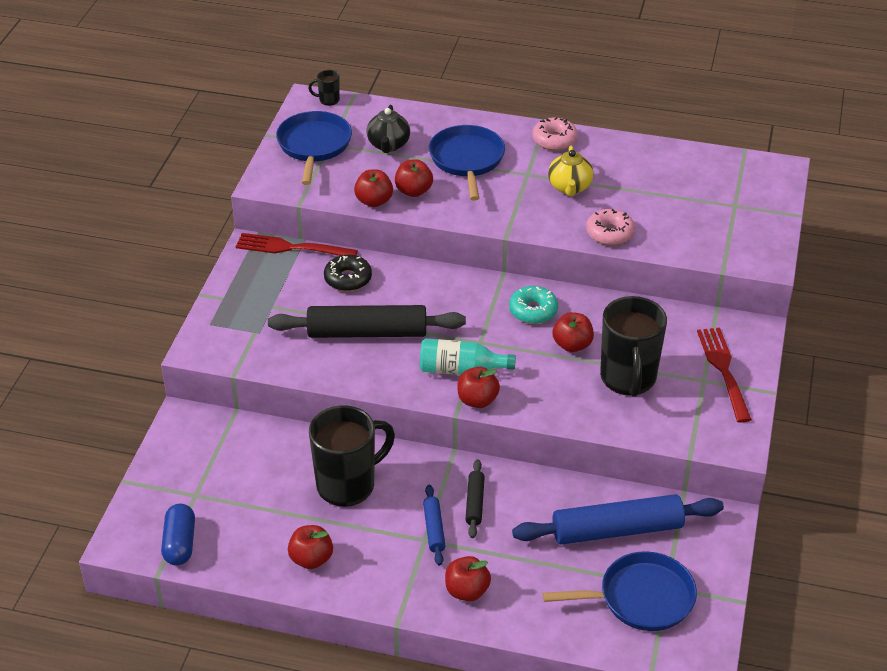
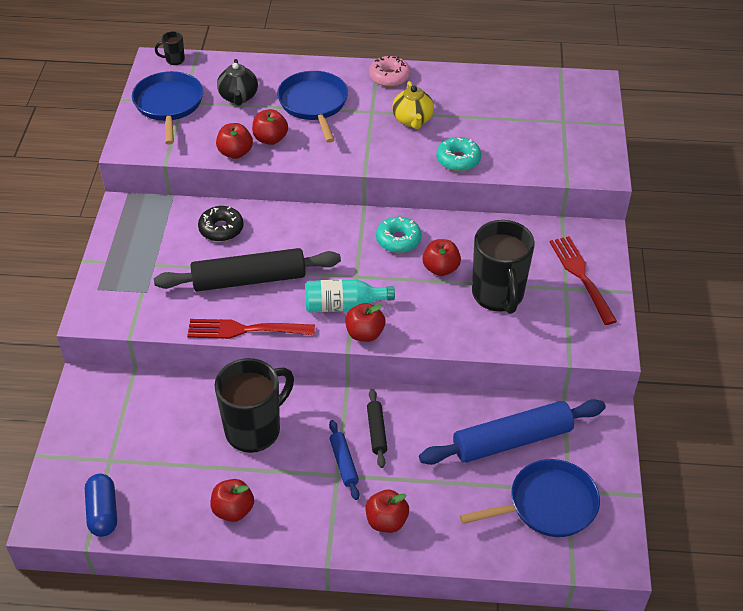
camera: 10 degrees left, 5 degrees up
red fork [236,233,358,256] -> red fork moved to [187,319,315,339]
pink donut [586,209,635,245] -> turquoise donut [436,137,481,171]

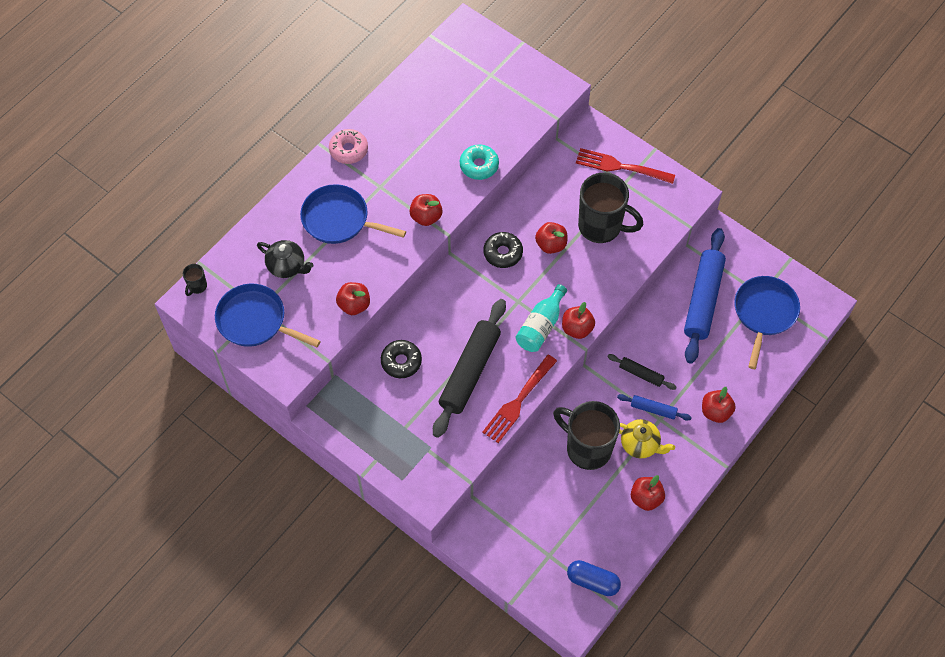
camera: 55 degrees left, 15 degrees up
black mug [214,358,294,453] -> black mug turned 45 degrees counterclockwise [553,401,620,470]
red apple [252,109,288,145] -> red apple moved to [409,194,443,226]
turquoise donut [376,217,422,253] -> black donut [484,232,523,268]
yellow teapot [392,81,434,129] -> yellow teapot moved to [619,419,675,458]

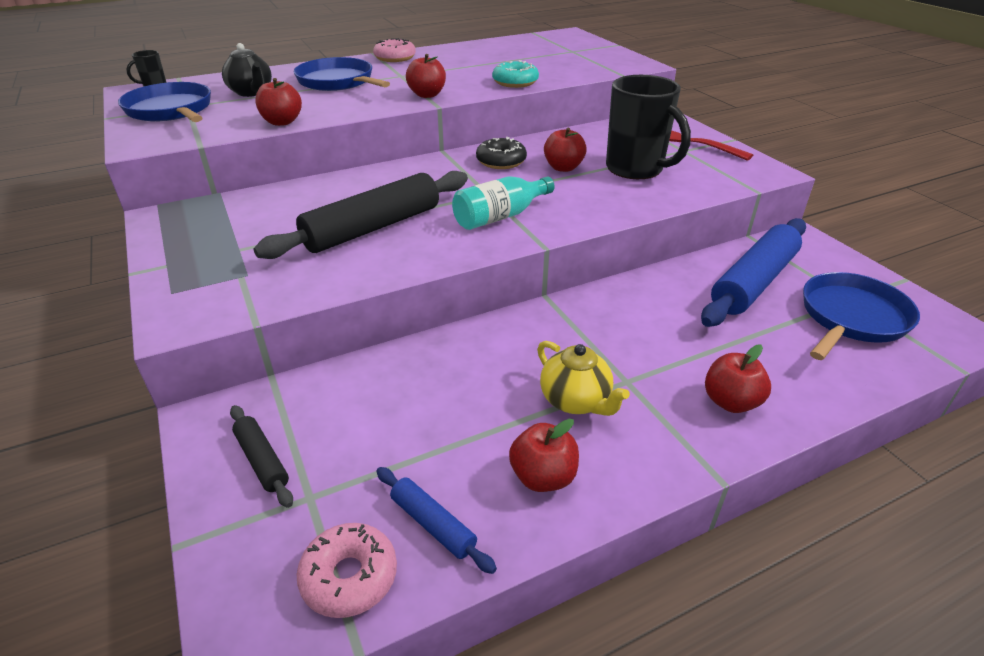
camera: 25 degrees right, 25 degrees down
black donut [381,340,422,378] -> none
red fork [482,355,557,443] -> none
black mug [553,401,620,470] -> none
red apple [562,302,595,339] -> none
blue capsule [567,560,621,596] -> pink donut [297,523,397,618]
black rolling pin [607,354,677,390] -> black rolling pin moved to [230,405,293,508]
blue rolling pin [617,394,692,420] -> blue rolling pin moved to [377,467,497,574]

